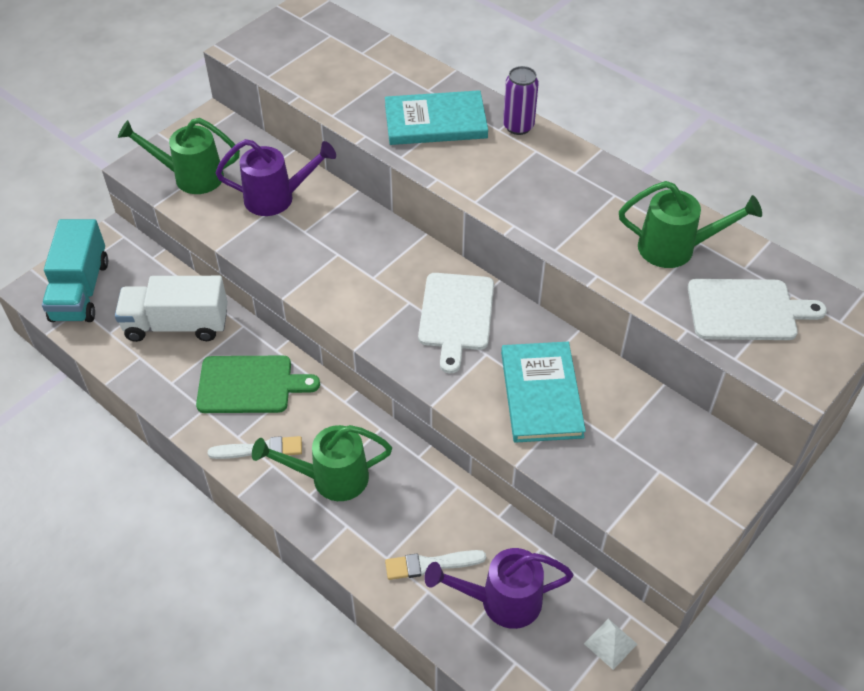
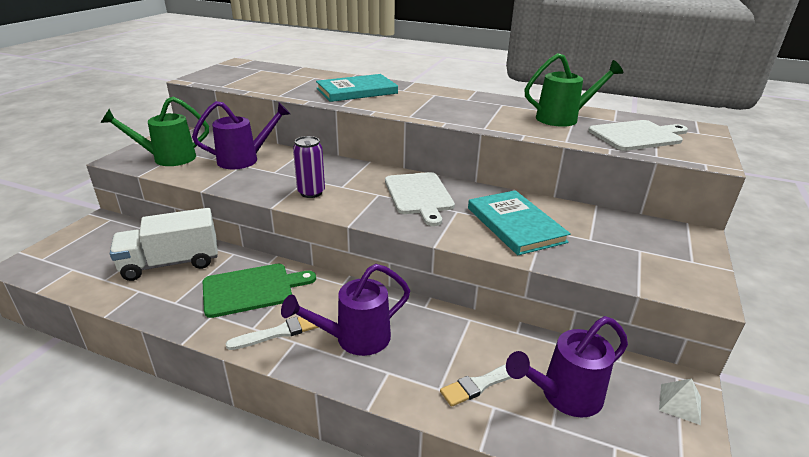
camera: 20 degrees left, 20 degrees down
turquoise truck [42,219,108,322] -> none
green watering can [252,425,392,501] -> purple watering can [281,264,410,356]
purple can [503,66,539,135] -> purple can moved to [293,136,325,198]

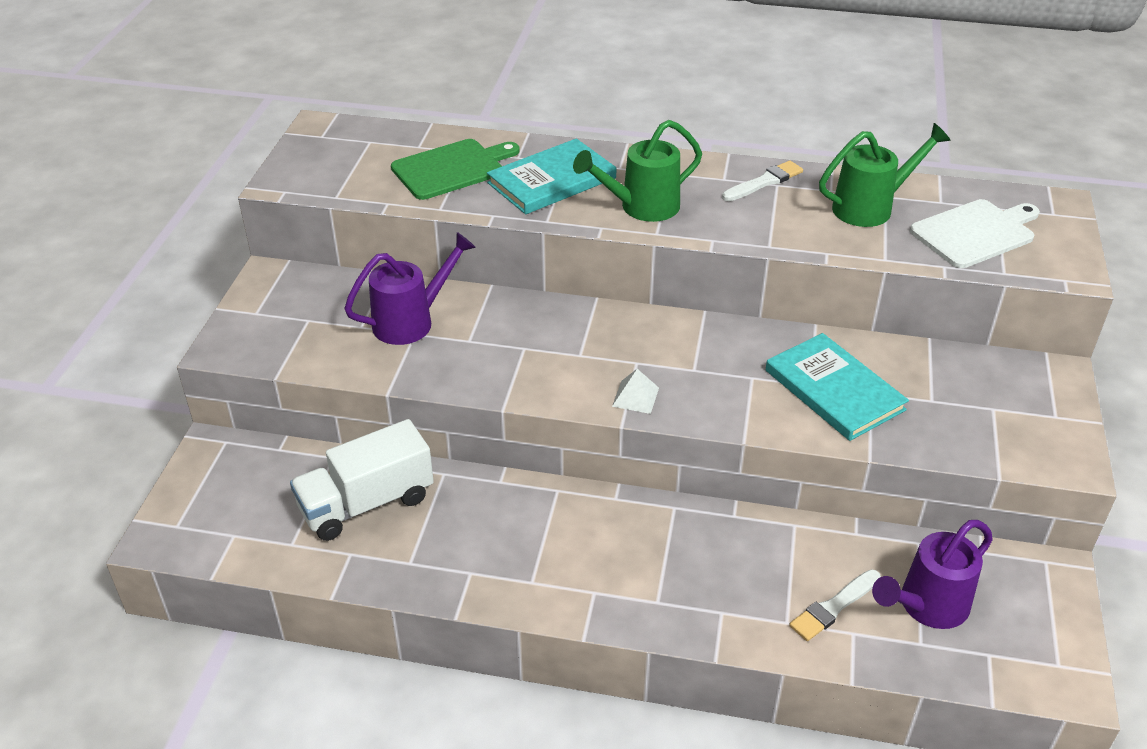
camera: 10 degrees left, 10 degrees up
green watering can [100,96,209,166] -> green watering can moved to [573,120,702,222]
green cutting board [203,264,316,318] -> green cutting board moved to [391,139,520,200]
white brush [225,317,319,350] -> white brush moved to [722,161,803,201]
purple watering can [281,264,410,356] -> none
purple can [293,136,325,198] -> none
white cutting board [385,172,455,226] -> none
white pyramid [659,379,701,425] -> white pyramid moved to [612,369,659,414]

